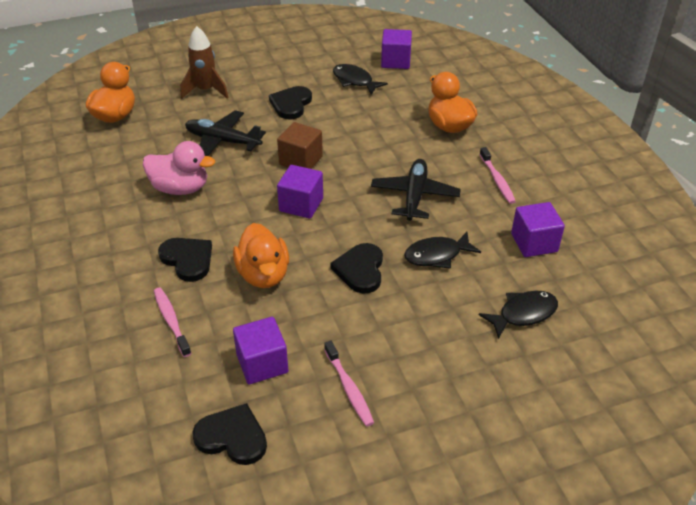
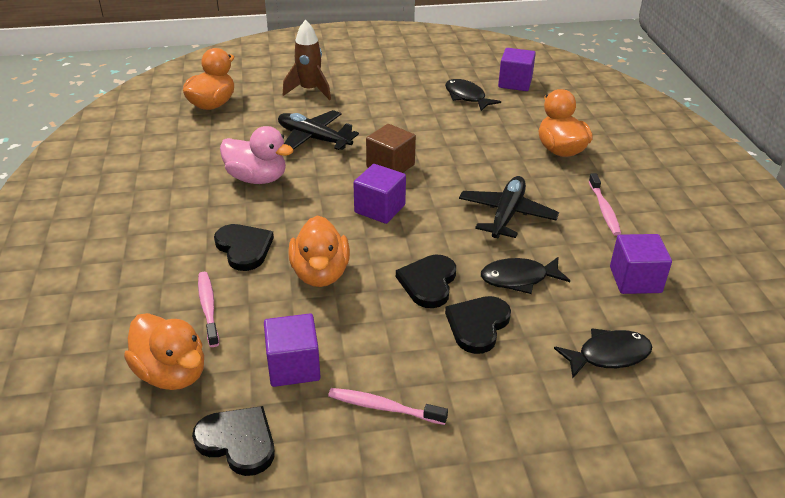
camera: 10 degrees right, 5 degrees down
black heart [269,86,312,120] -> black heart moved to [445,296,511,354]
pink toothbrush [324,341,374,427] -> pink toothbrush turned 120 degrees clockwise [328,388,448,425]
none -> orange duck [124,313,204,390]

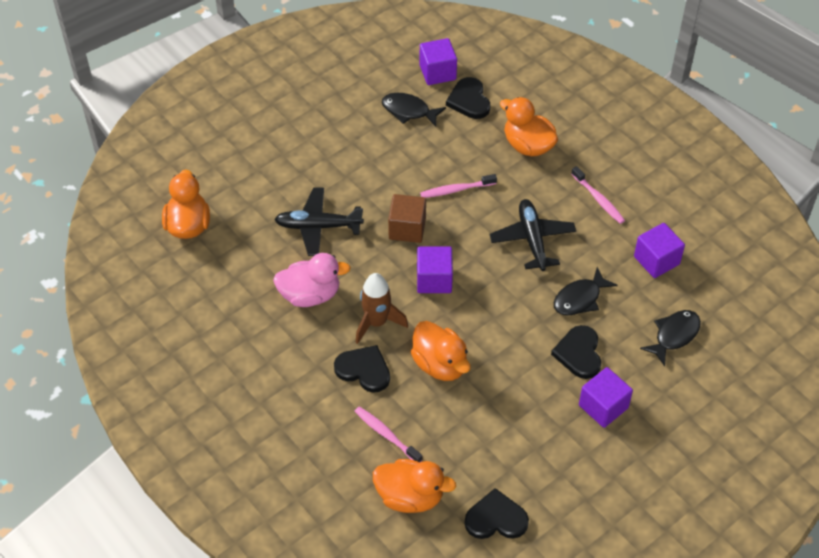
camera: 30 degrees left, 15 degrees up
purple cube [264,313,321,387] -> purple cube moved to [579,367,633,428]
brown rocket [283,20,331,100] -> brown rocket moved to [355,273,408,344]
pink toothbrush [328,388,448,425] -> pink toothbrush moved to [420,174,497,198]
black heart [396,255,456,308] -> black heart moved to [446,77,490,119]

